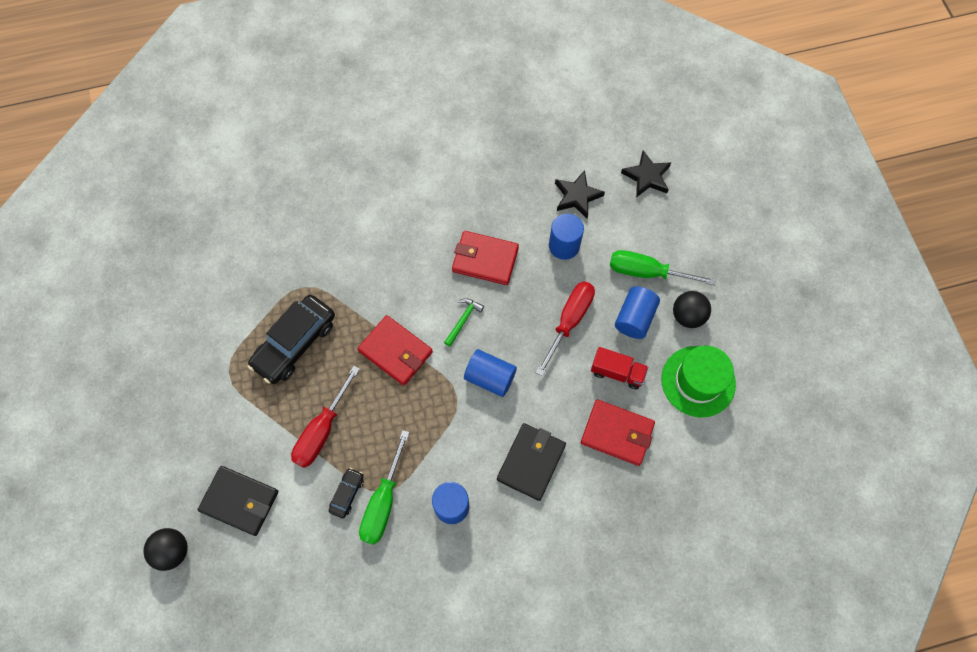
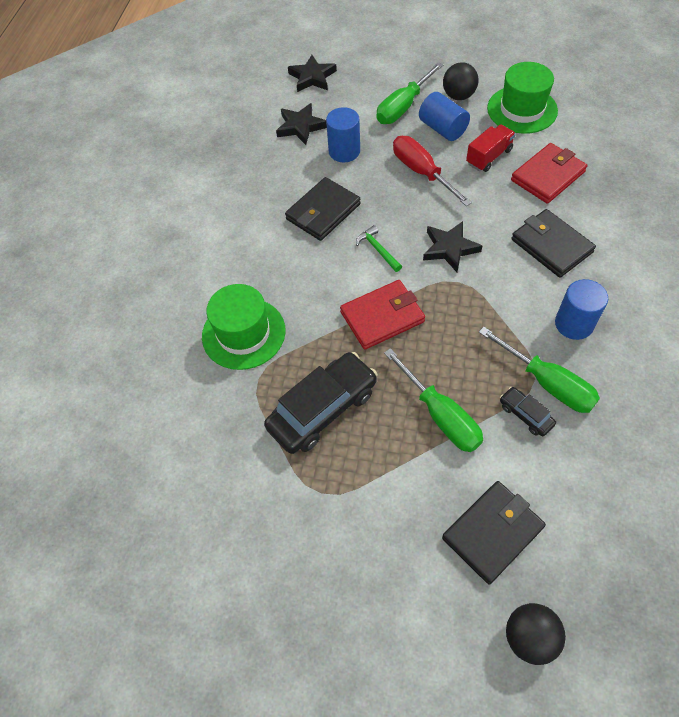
camera: 60 degrees left, 10 degrees down
black car [248,295,335,384] -> black car turned 105 degrees counterclockwise [264,352,378,454]
red screwdriver [291,366,360,468] -> green screwdriver [384,348,483,452]
red wallet [452,231,519,285] -> black wallet [285,177,361,241]
blue cylinder [464,349,517,397] -> black star [423,221,482,272]
none -> green hat [202,284,285,370]

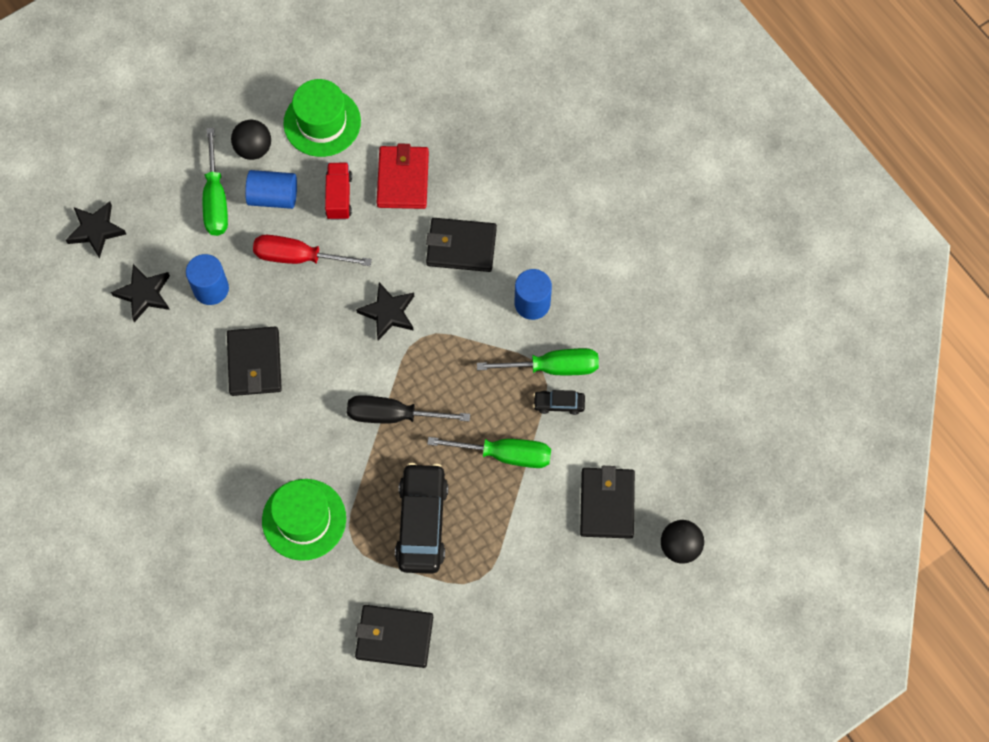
camera: 50 degrees left, 10 degrees up
red wallet [340,280,425,349] -> black screwdriver [347,395,470,424]
green hammer [356,225,402,272] -> none
none -> black wallet [355,605,433,668]

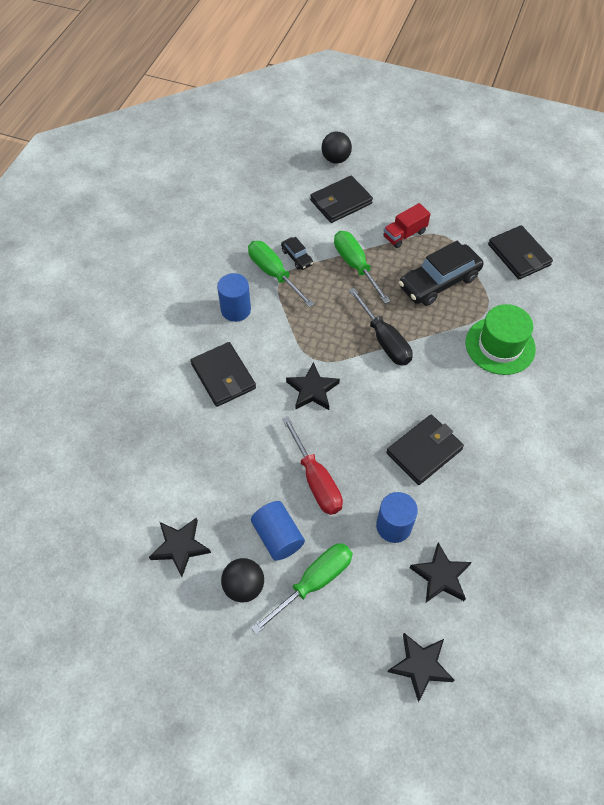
camera: 125 degrees left, 10 degrees down
green hat [283,79,361,157] -> black star [149,518,211,577]
red truck [325,163,352,220] -> red truck moved to [383,203,431,248]
red wallet [377,144,429,209] -> none

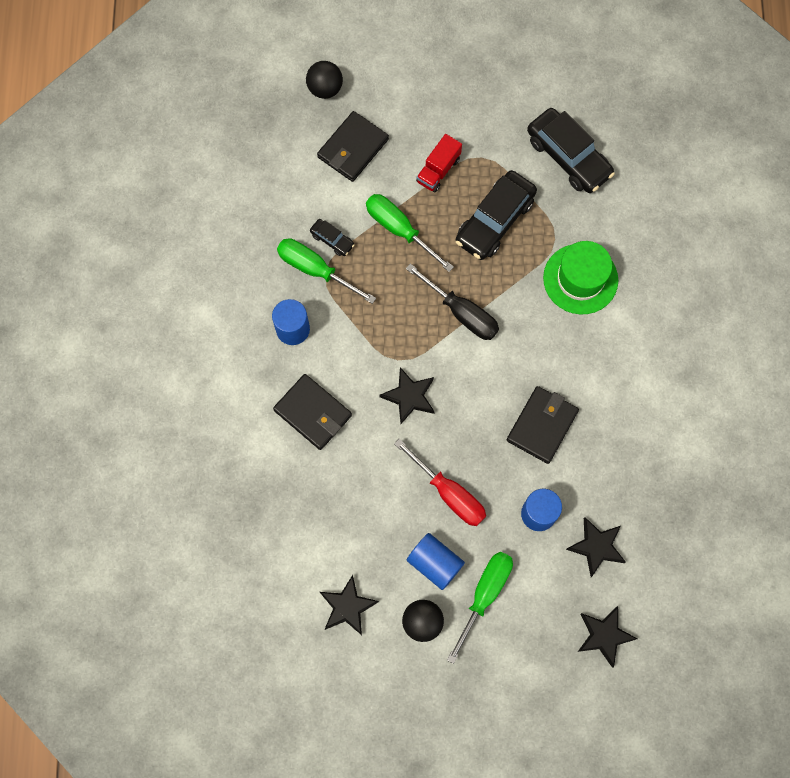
camera: 20 degrees left, 15 degrees up
black wallet [488,225,553,279] -> black car [527,108,615,193]

